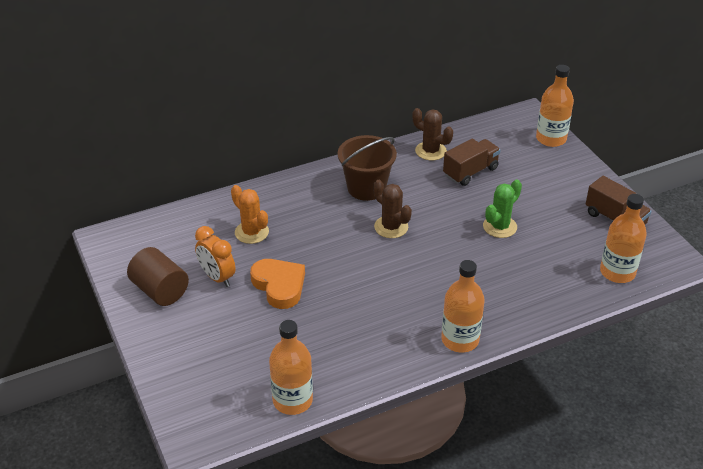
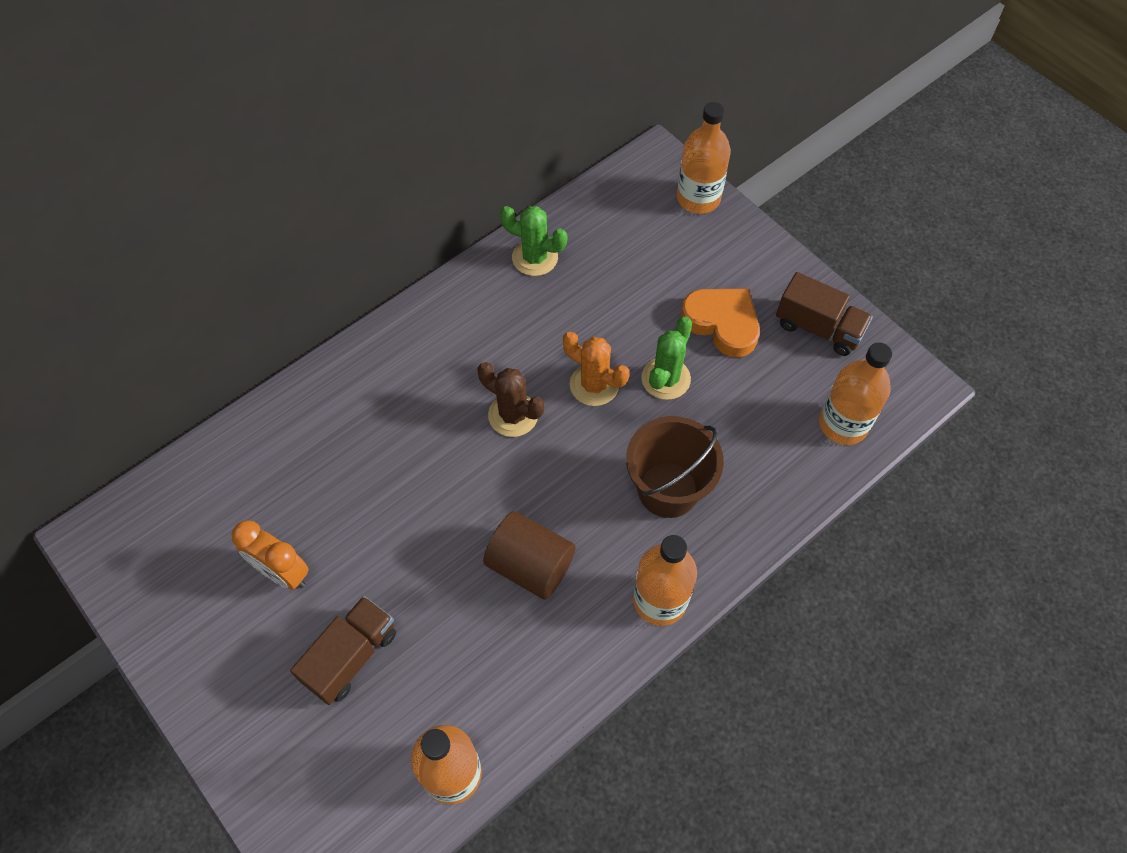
camera: 15 degrees left, 20 degrees up
brown cylinder [127,247,189,306] -> brown cylinder moved to [483,511,576,599]
orange cactus [231,185,269,244] -> orange cactus moved to [563,332,629,406]
orange heart [250,259,305,309] -> orange heart moved to [681,289,760,357]
brown bucket [338,135,397,201] -> brown bucket moved to [626,416,724,518]
brown cactus [412,108,453,161] -> green cactus [500,206,567,276]
brown truck [443,138,500,186] -> brown truck moved to [290,596,396,705]

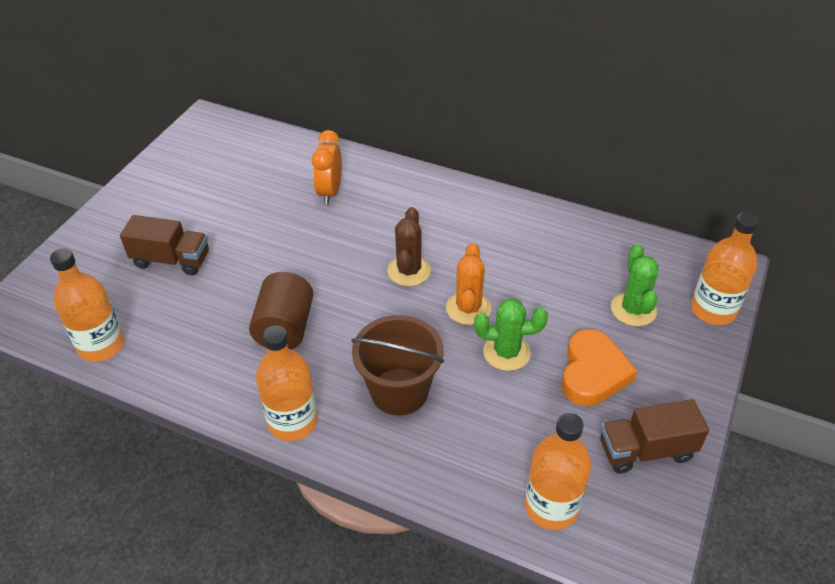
camera: 65 degrees right, 15 degrees down
orange clock [231,520,309,590] -> orange clock moved to [312,130,342,204]
green cactus [500,206,567,276] -> green cactus moved to [611,244,659,326]
brown truck [776,272,873,356] -> brown truck turned 75 degrees clockwise [600,399,709,474]

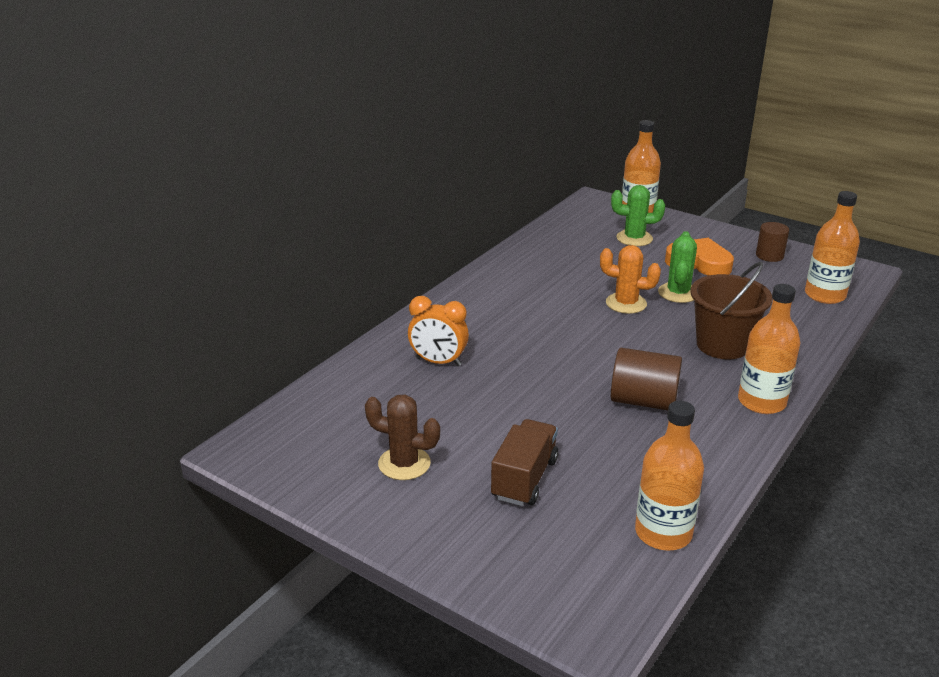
camera: 80 degrees left, 15 degrees down
brown cactus [387,207,431,286] -> brown cactus moved to [365,395,440,480]
brown truck [600,399,709,474] -> brown cylinder [756,222,789,262]

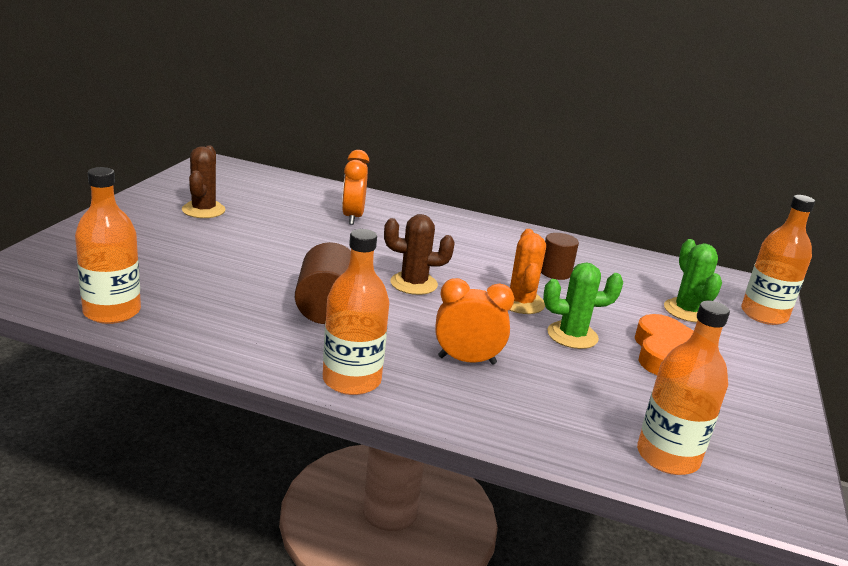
camera: 70 degrees right, 5 degrees down
brown truck [491,419,558,506] -> none
brown bucket [690,262,773,359] -> orange clock [435,278,514,365]
brown cylinder [756,222,789,262] -> brown cylinder moved to [541,233,579,280]
none -> brown cactus [384,214,455,295]

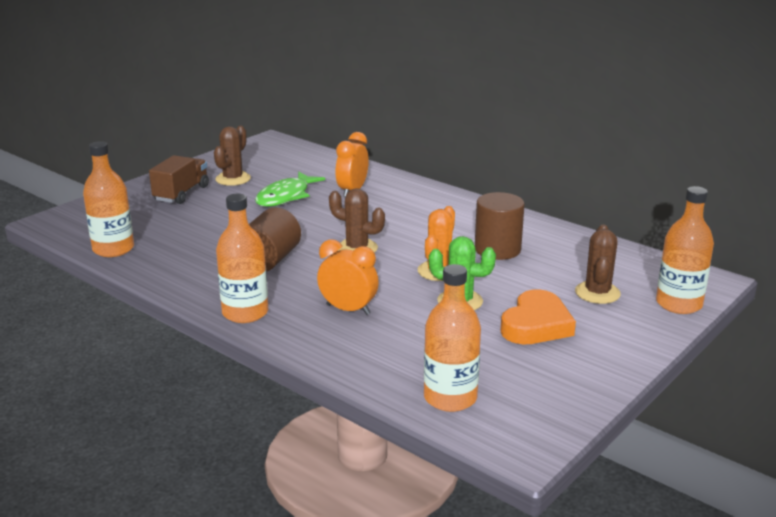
camera: 25 degrees right, 0 degrees up
brown cylinder [541,233,579,280] -> brown cylinder [475,192,525,260], size x1.55
green cactus [664,239,722,322] -> brown cactus [575,224,621,304]
none -> brown truck [149,155,209,204]
none -> green fish [255,172,325,207]

